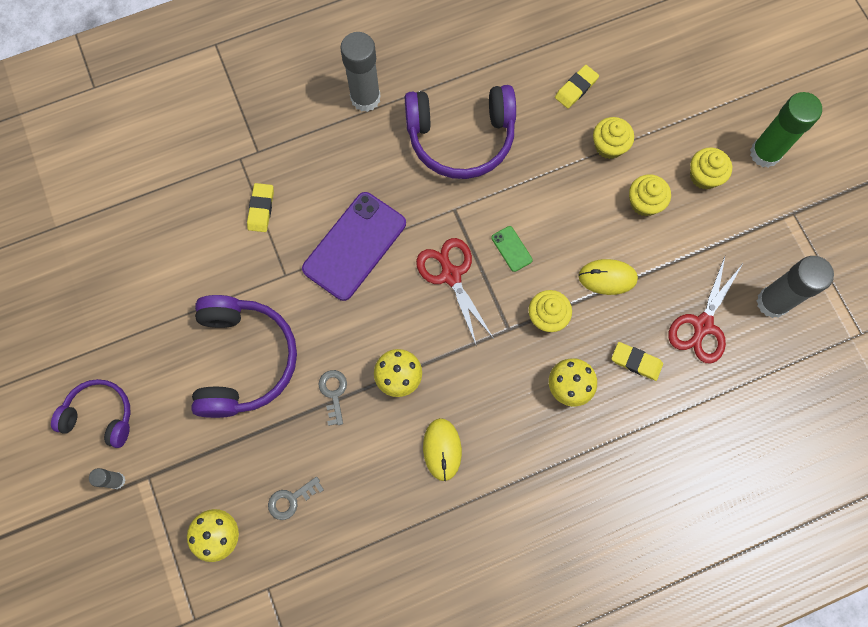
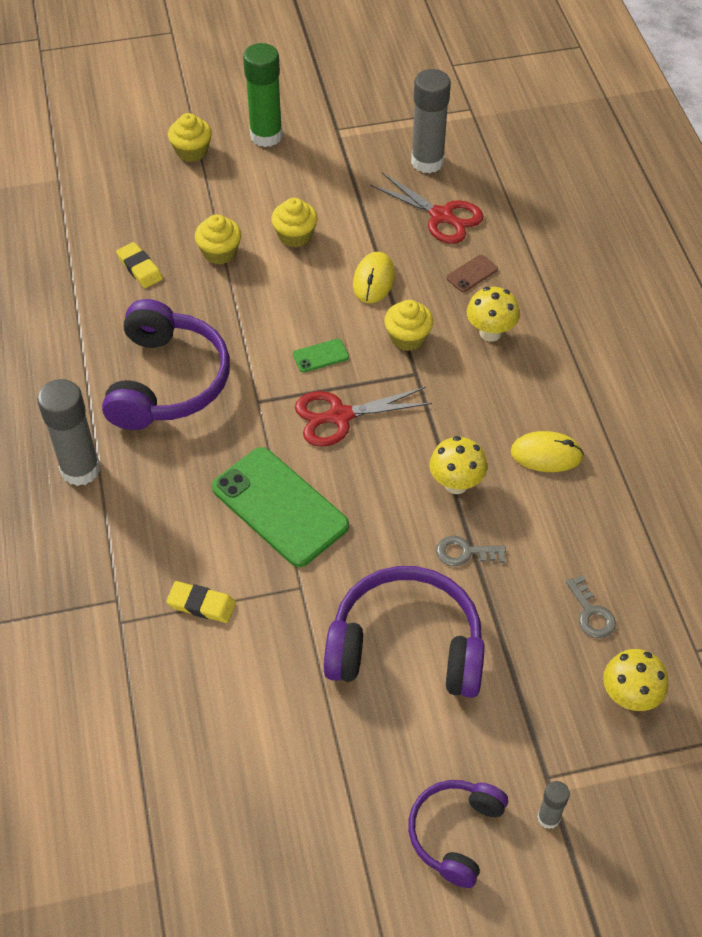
camera: 80 degrees left, 20 degrees down
purple phone [302,192,406,301] -> green phone [212,447,349,567]
yellow eraser [611,342,663,381] -> brown phone [446,255,498,292]
yellow cupcake [690,147,732,189] -> yellow cupcake moved to [168,113,212,162]

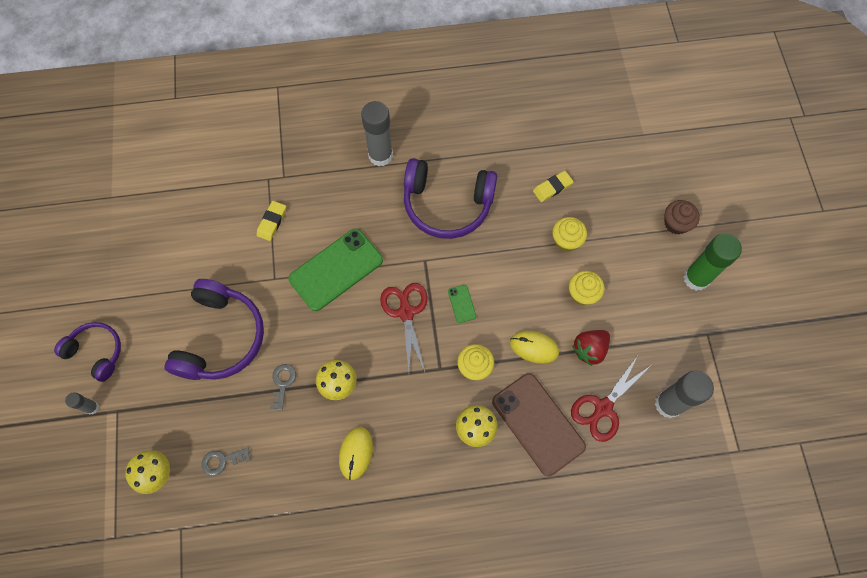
camera: 95 degrees right, 15 degrees up
yellow cupcake [168,113,212,162] -> brown cupcake [664,200,700,234]
brown phone [446,255,498,292] -> brown phone [492,373,586,476], size x2.40
none -> red strawberry [572,330,610,366]

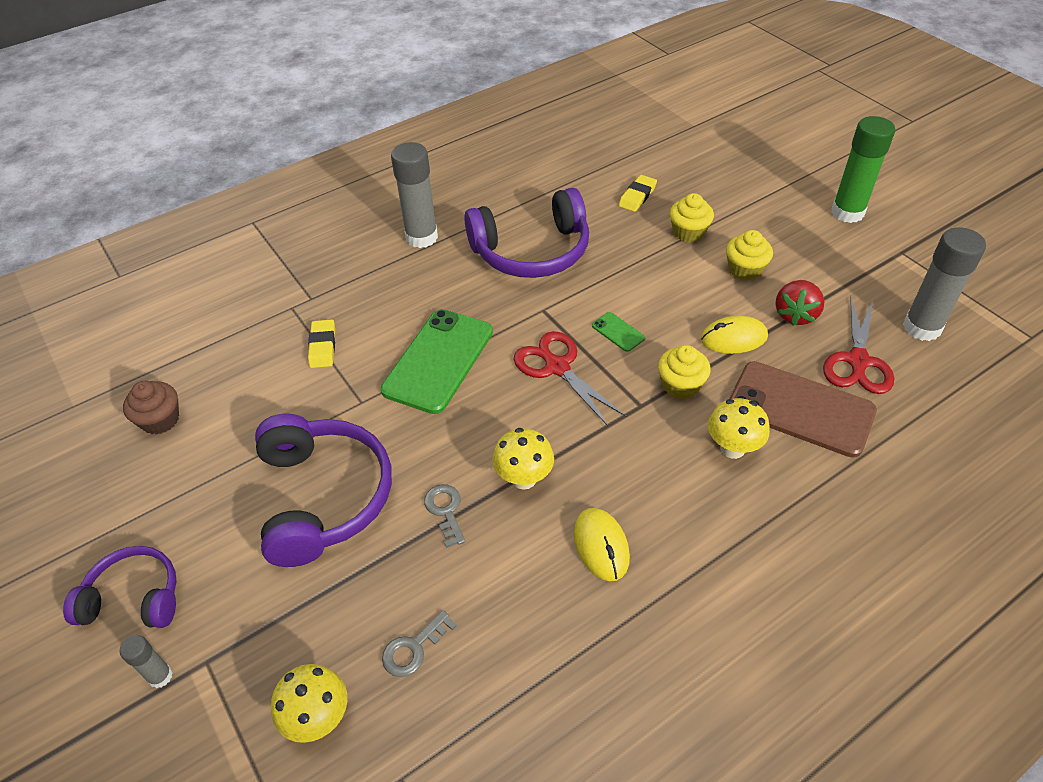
camera: 25 degrees left, 20 degrees down
brown cupcake [664,200,700,234] -> brown cupcake moved to [123,381,179,434]

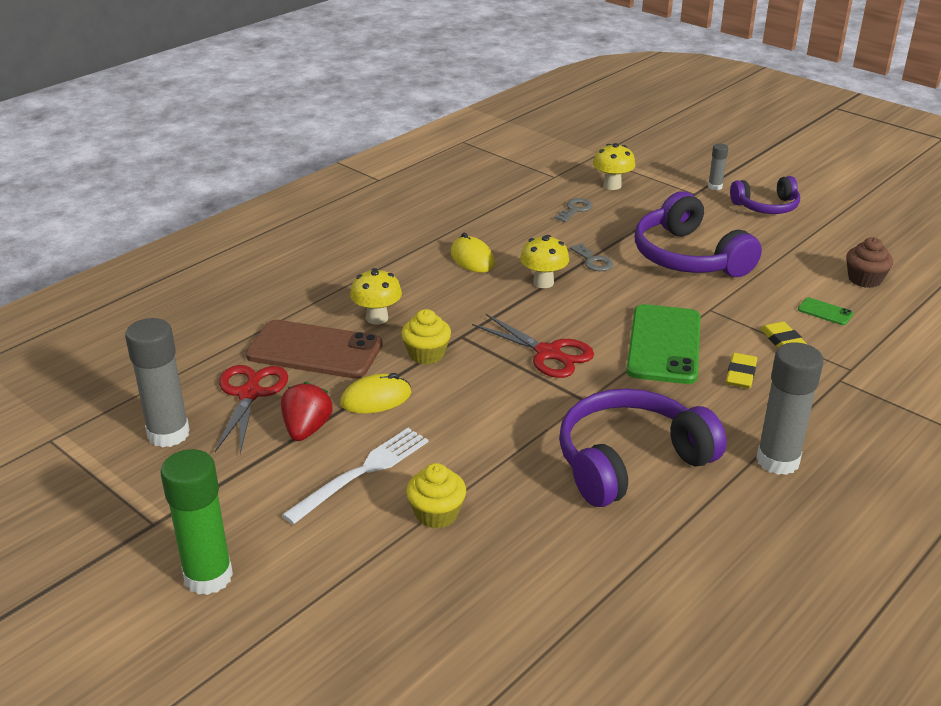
camera: 165 degrees right, 15 degrees down
green phone [592,312,645,352] -> green phone moved to [798,297,853,325]
yellow eraser [619,175,657,212] -> yellow eraser moved to [726,353,757,389]
yellow cupcake [726,230,773,280] -> white fork [282,428,429,524]

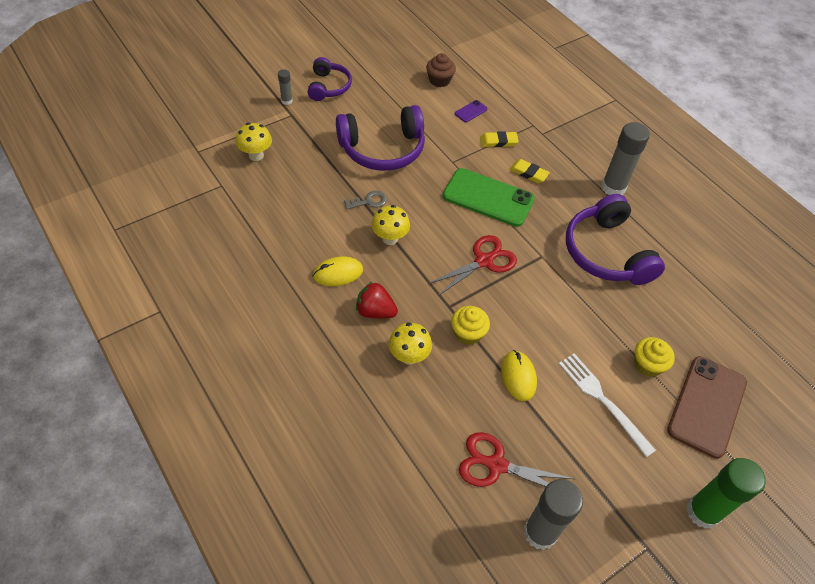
camera: 80 degrees left, 20 degrees up
brown phone [246,320,383,379] -> brown phone moved to [667,356,747,459]
red strawberry [281,382,333,441] -> red strawberry moved to [356,281,398,318]
grey key [554,198,593,222] -> none
green phone [798,297,853,325] -> purple phone [455,100,488,123]

